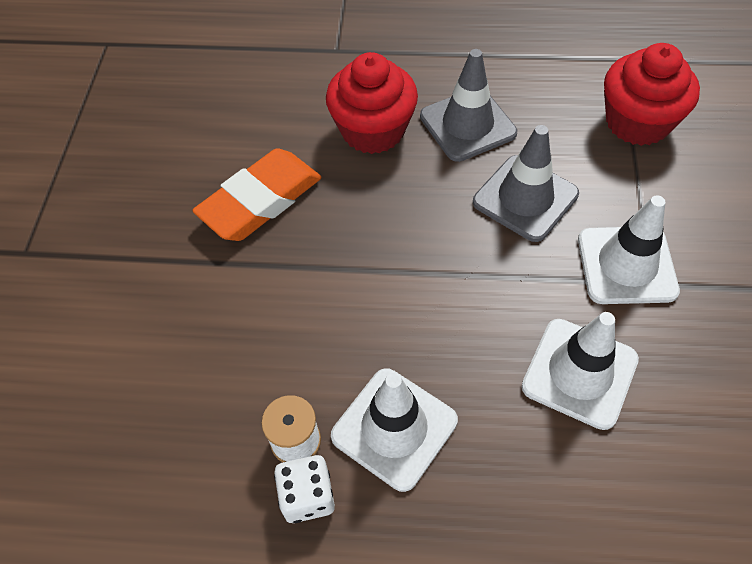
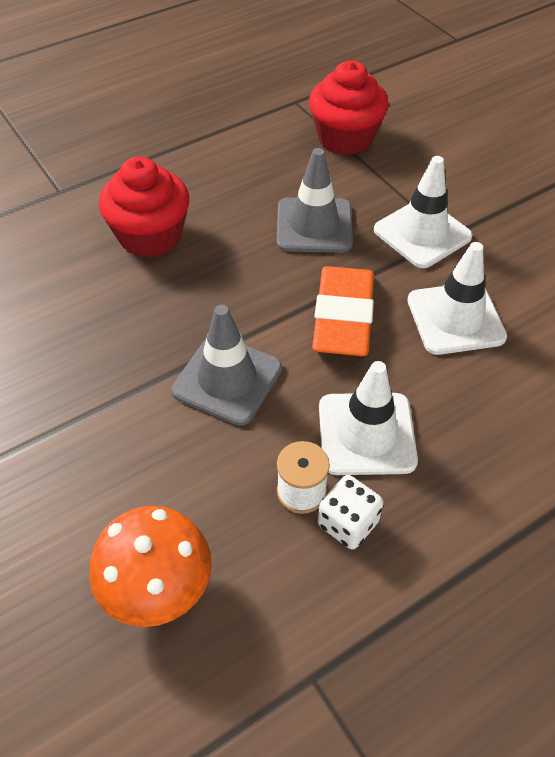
camera: 40 degrees left, 5 degrees down
orange eraser [192,148,322,241] -> orange eraser moved to [312,266,374,356]
grey traffic cone [420,49,517,162] -> grey traffic cone moved to [171,305,282,426]
none -> orange mushroom [89,506,212,627]

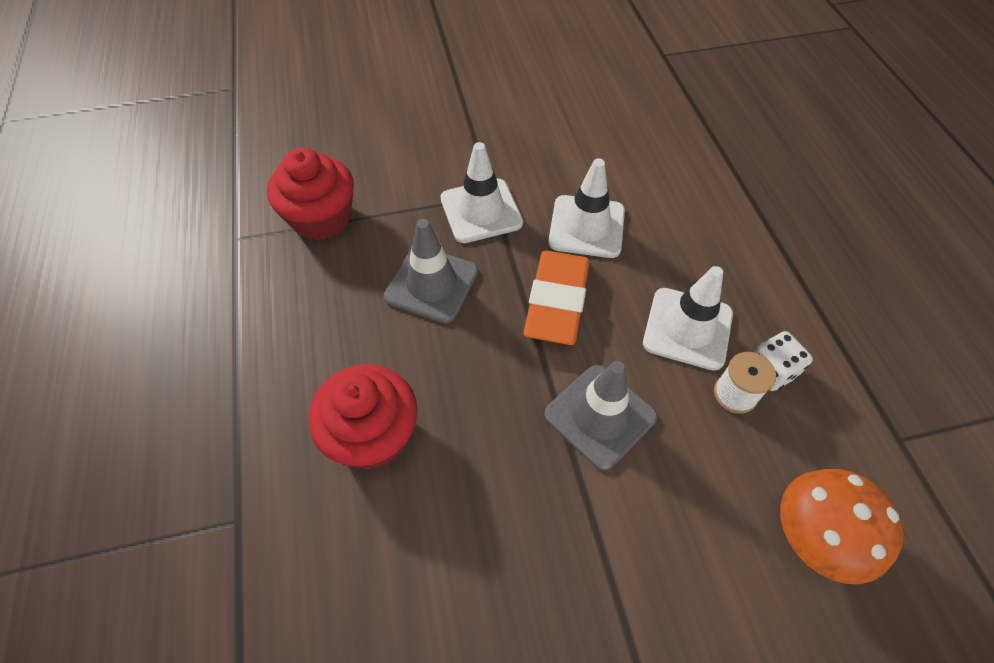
camera: 70 degrees left, 5 degrees up
orange eraser [312,266,374,356] -> orange eraser turned 75 degrees clockwise [524,251,590,345]

